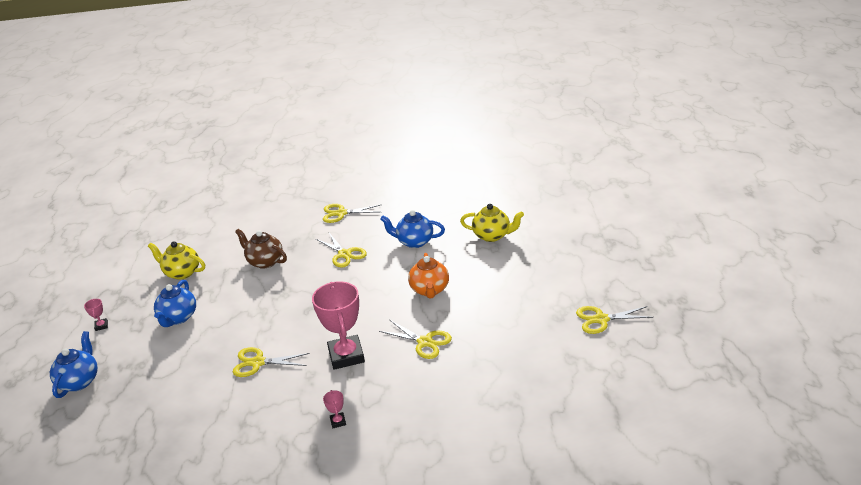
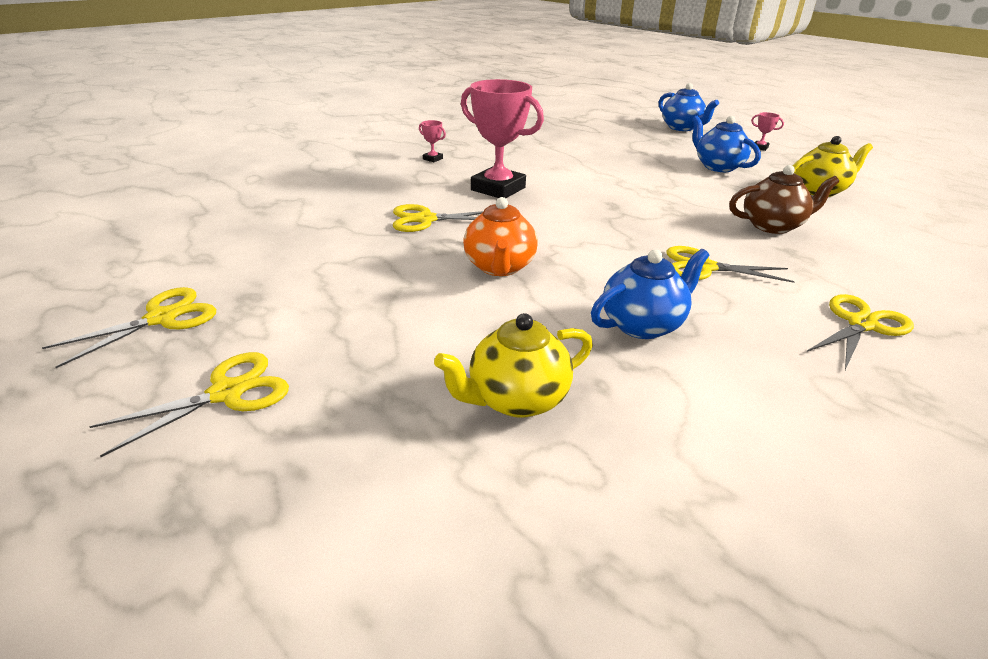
camera: 135 degrees right, 0 degrees up
yellow scissors [233,347,310,377] -> yellow scissors moved to [89,352,289,457]
orange teapot [408,253,449,298] -> orange teapot turned 135 degrees counterclockwise [463,197,538,276]

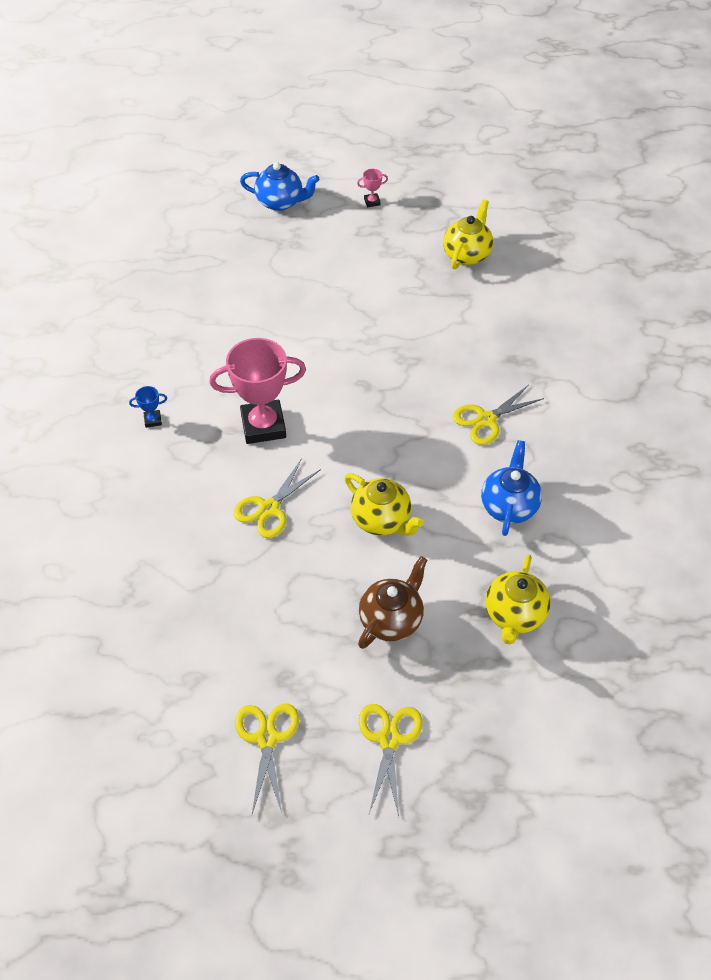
camera: 45 degrees left, 20 degrees up
pink trophy [419,120,446,162] -> blue trophy [129,386,167,428]
orange teapot [463,197,538,276] -> yellow teapot [344,473,424,536]
blue teapot [692,116,761,172] -> none
brown teapot [729,165,839,234] -> brown teapot moved to [358,556,427,649]
yellow scissors [807,294,914,370] -> none

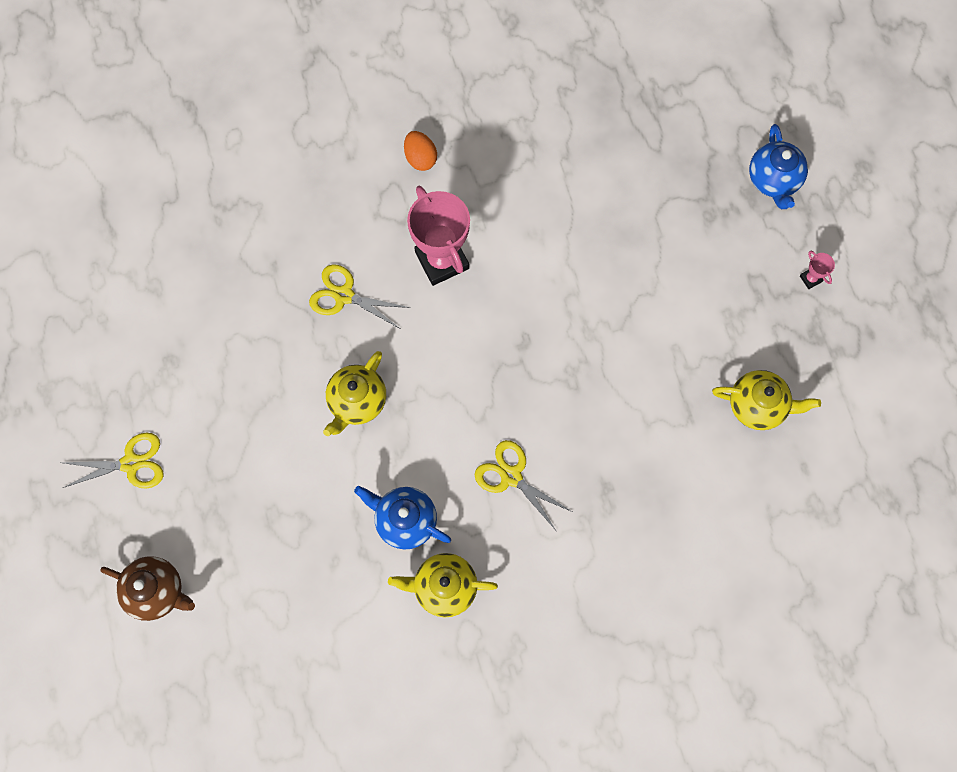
camera: 75 degrees right, 20 degrees up
blue trophy [129,386,167,428] -> orange egg [404,131,437,171]
yellow scissors [235,703,299,814] -> none
brown teapot [358,556,427,649] -> brown teapot moved to [100,556,195,621]
blue teapot [481,440,542,536] -> blue teapot turned 150 degrees counterclockwise [354,486,451,550]
yellow teapot [485,555,551,645] -> yellow teapot moved to [388,553,498,617]

